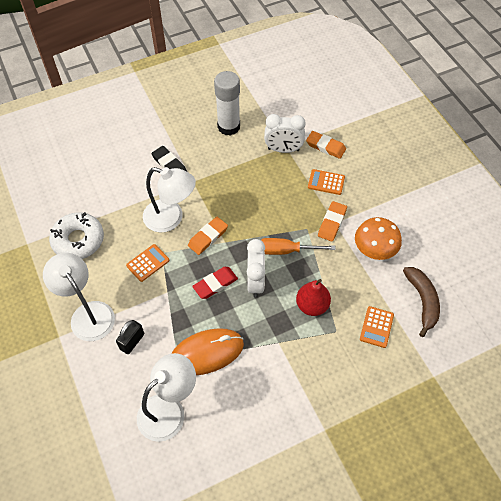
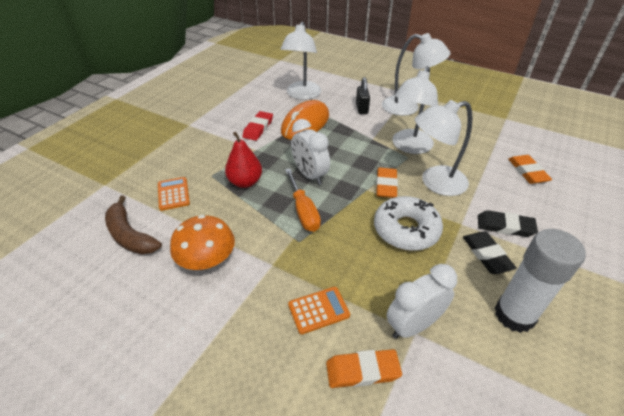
camera: 145 degrees right, 15 degrees down
white donut [49,212,104,259] -> white donut moved to [374,196,443,251]
orange calculator [126,244,169,282] -> white lamp [392,66,438,154]
red eraser [192,267,238,299] -> red eraser moved to [242,111,273,141]
orange screwdriver [261,238,336,255] -> orange screwdriver turned 105 degrees clockwise [285,169,321,232]
orange eraser [318,201,347,242] -> orange eraser moved to [508,155,552,184]
none -> black eraser [463,231,516,274]

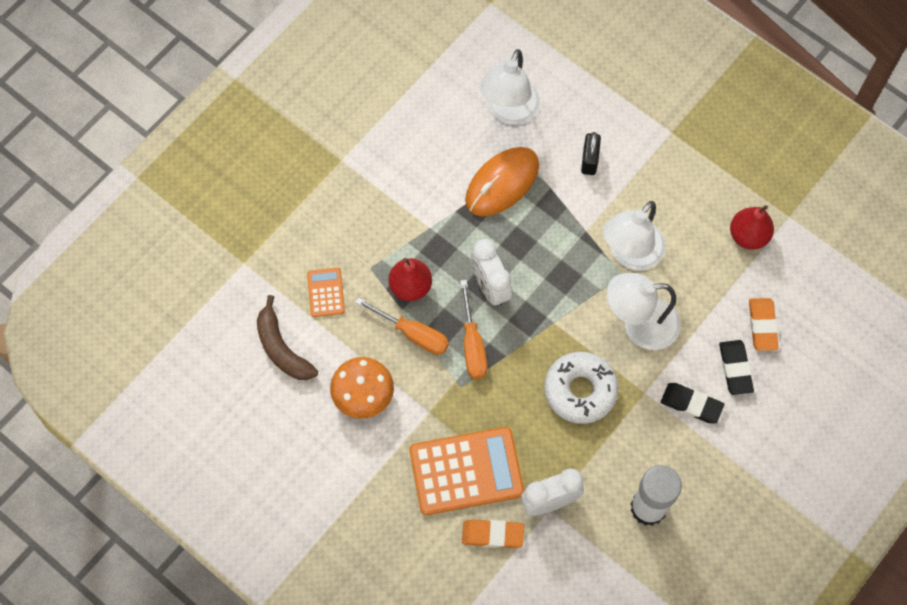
camera: 10 degrees right, 25 degrees up
red eraser [242,111,273,141] -> none
orange calculator [288,287,350,334] -> orange calculator [409,427,524,515], size x2.06
orange eraser [376,168,398,198] -> none
white lamp [382,33,450,116] -> none
black eraser [463,231,516,274] -> black eraser moved to [719,340,754,395]
none -> orange screwdriver [355,298,449,355]
none -> red pear [730,205,774,250]

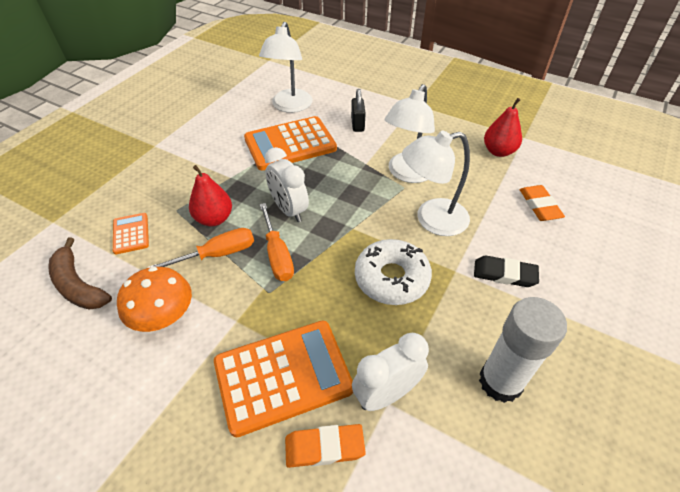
camera: 10 degrees left, 20 degrees down
orange screwdriver [355,298,449,355] -> orange screwdriver turned 45 degrees counterclockwise [148,228,254,268]
orange mouse [465,147,539,216] -> orange calculator [244,116,337,170]
black eraser [719,340,754,395] -> none

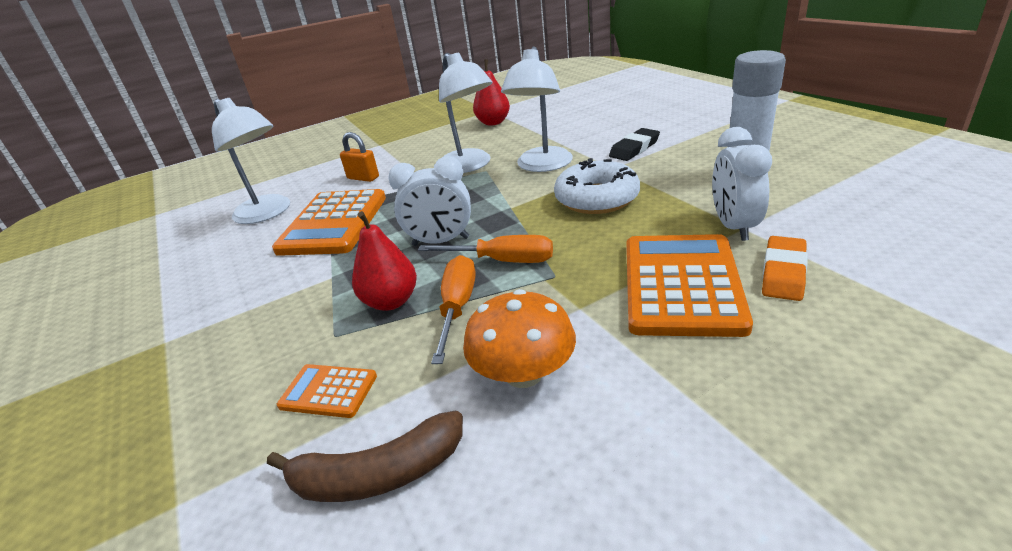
camera: 55 degrees left, 15 degrees down
black padlock [351,89,366,132] -> orange padlock [340,132,379,182]
orange eraser [519,185,565,221] -> none

